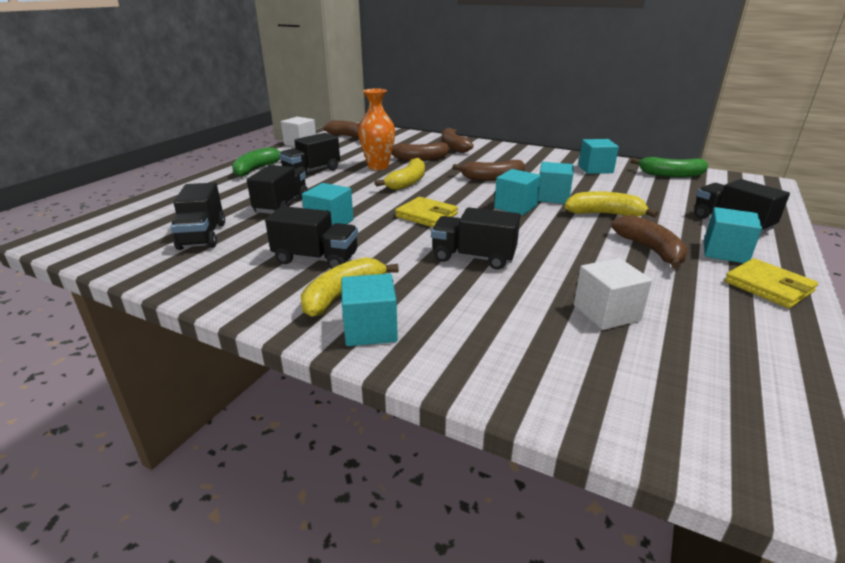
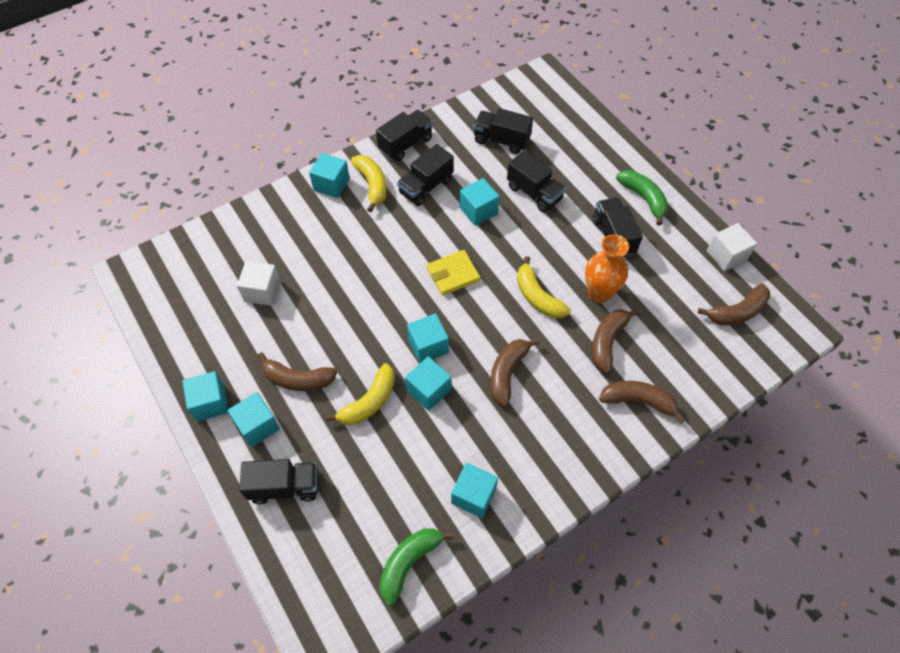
camera: 120 degrees right, 30 degrees up
black truck [431,207,520,270] -> black truck moved to [376,110,433,161]
yellow wallet [724,258,818,308] -> turquoise cube [182,371,229,422]

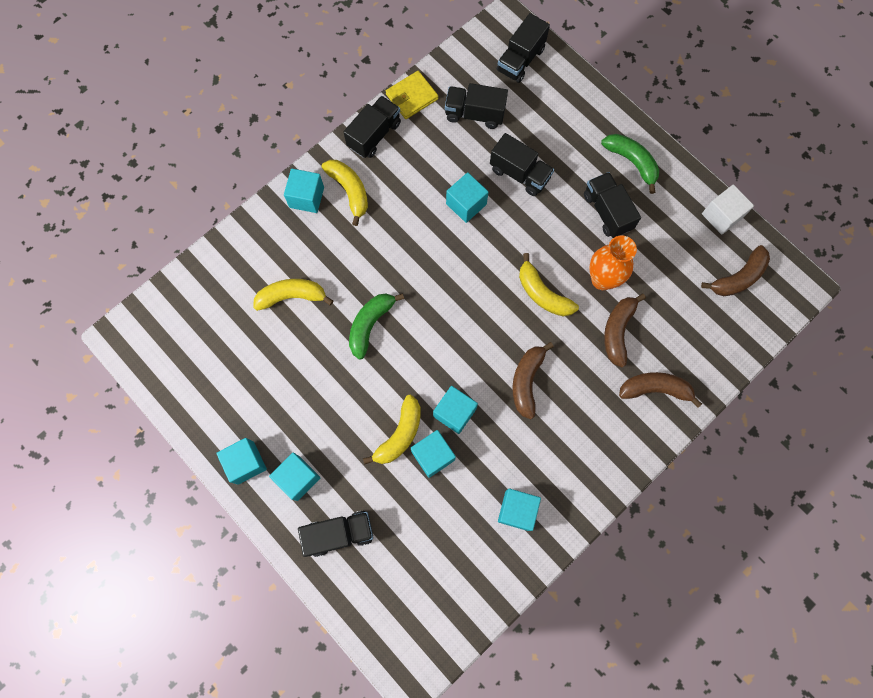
camera: 10 degrees left, 15 degrees up
white cube [237,261,281,306] -> none
brown banana [258,352,337,391] -> none
green banana [379,528,454,606] -> green banana moved to [349,293,404,360]
black truck [397,144,454,206] -> black truck moved to [497,13,550,83]
turquoise cube [407,313,449,363] -> turquoise cube moved to [411,430,456,478]
yellow wallet [427,250,480,296] -> yellow wallet moved to [386,71,438,119]
none -> yellow banana [253,279,333,311]

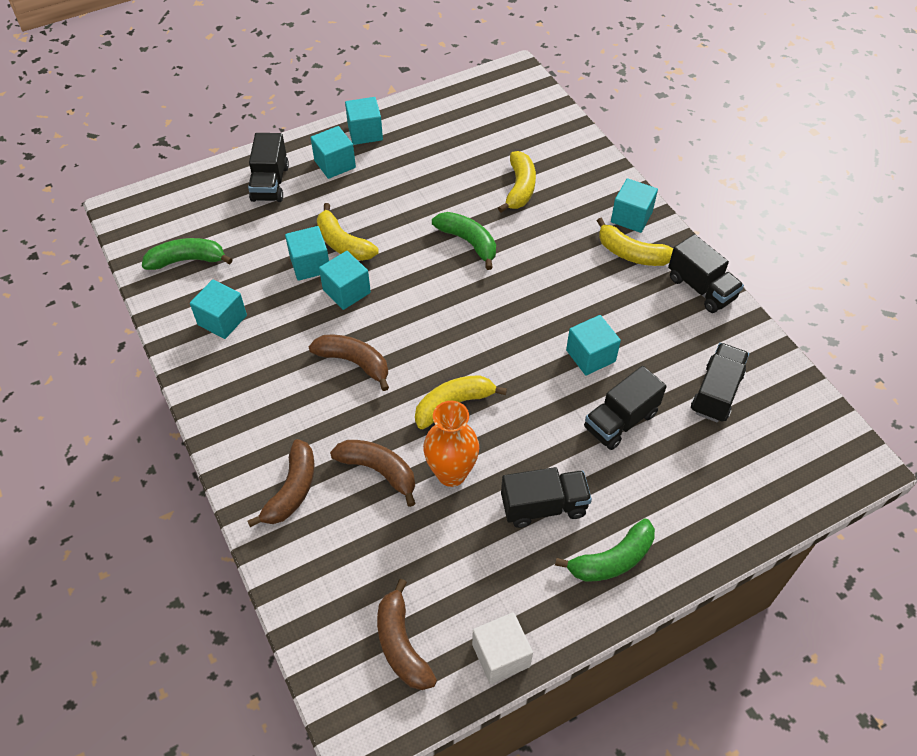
camera: 105 degrees right, 20 degrees down
yellow banana [322,160,368,226] -> yellow banana turned 45 degrees clockwise [597,217,673,266]
yellow wallet [386,71,438,119] -> none
black truck [497,13,550,83] -> none
none -> green banana [142,238,233,270]

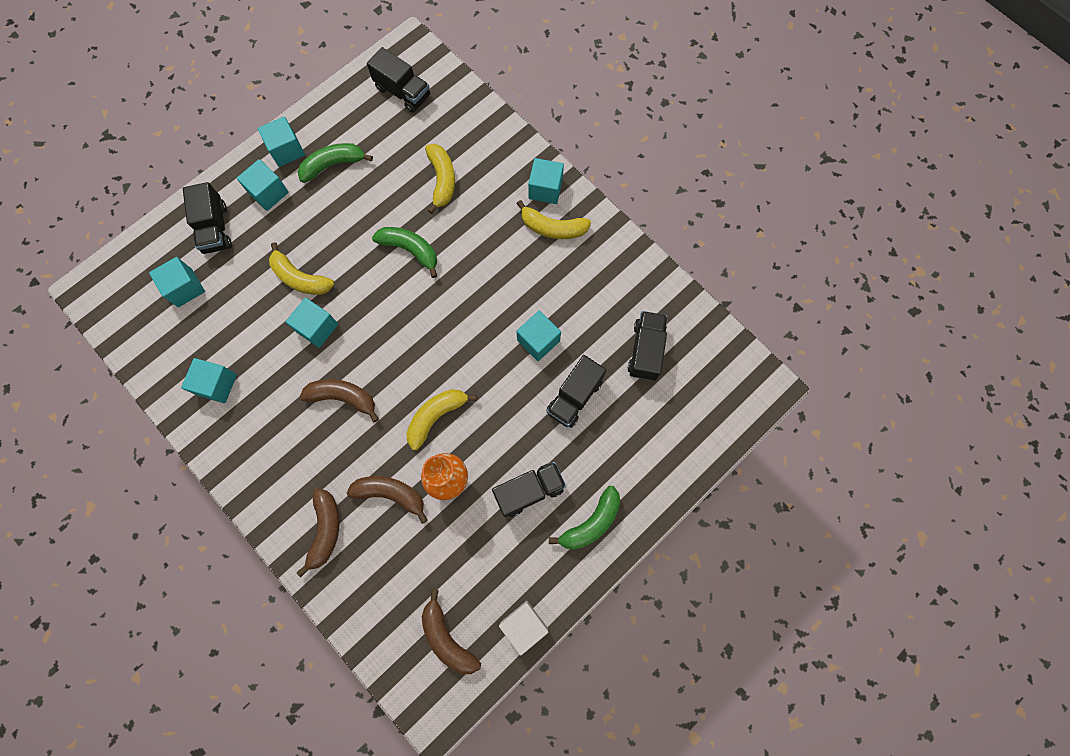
camera: 15 degrees left, 20 degrees up
green banana [142,238,233,270] -> green banana moved to [298,143,373,183]
turquoise cube [285,226,329,281] -> turquoise cube moved to [149,257,205,307]
black truck [668,234,744,313] -> black truck moved to [367,47,430,113]

